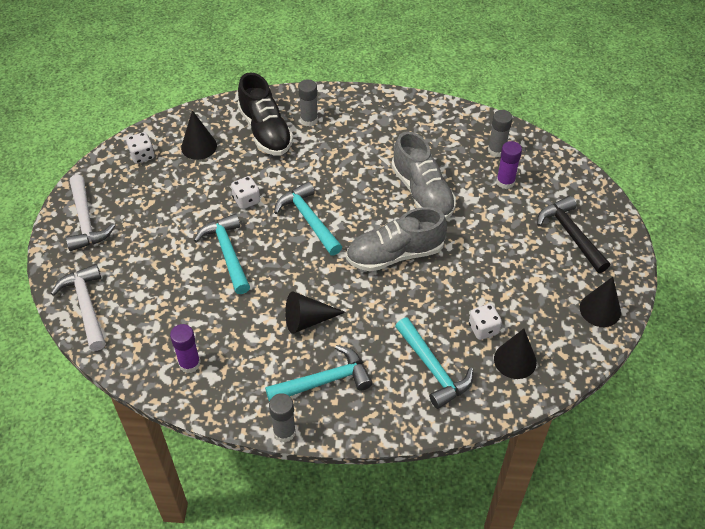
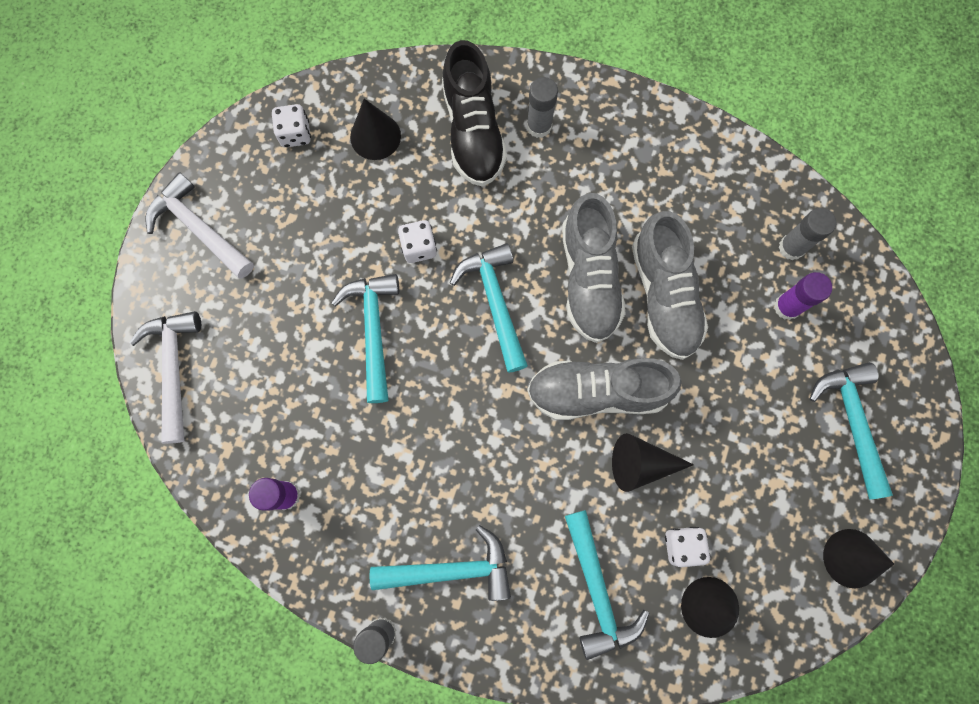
camera: 15 degrees right, 25 degrees up
white hammer [66,175,115,251] -> white hammer turned 135 degrees clockwise [145,172,254,279]
black cone [285,292,345,334] -> black cone moved to [612,433,694,492]
black hammer [537,196,610,273] -> turquoise hammer [810,362,893,499]
none -> grey shoe [562,193,626,343]

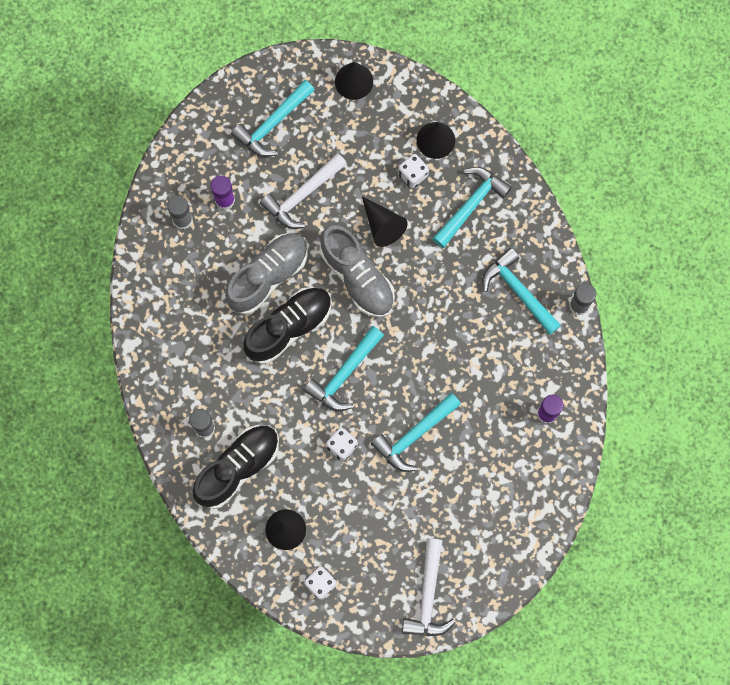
camera: 125 degrees left, 0 degrees up
white hammer [129,311,201,444] -> white hammer moved to [260,153,347,229]
grey shoe [562,193,626,343] -> black shoe [243,287,332,364]

